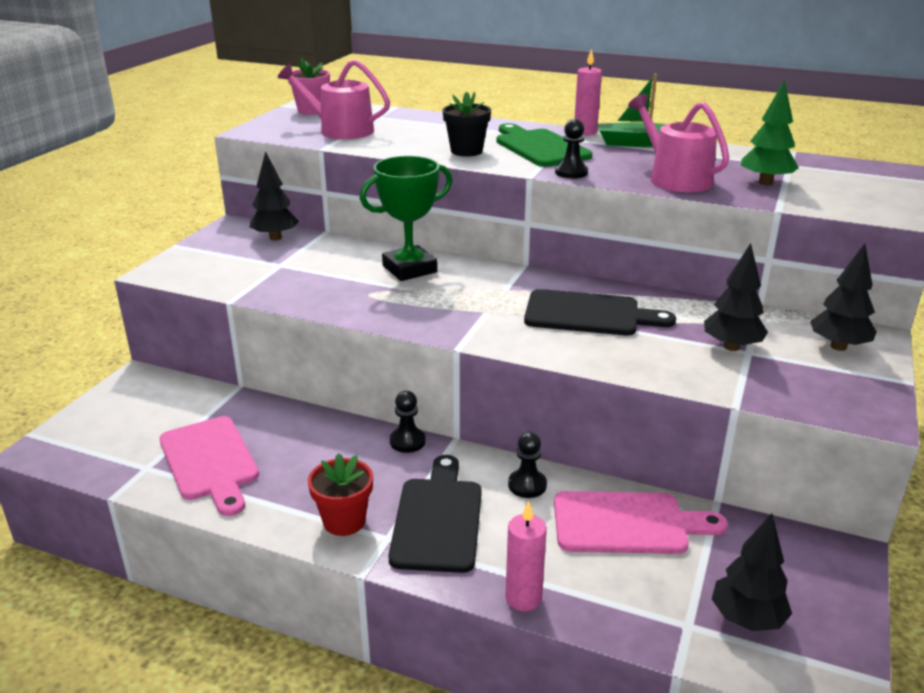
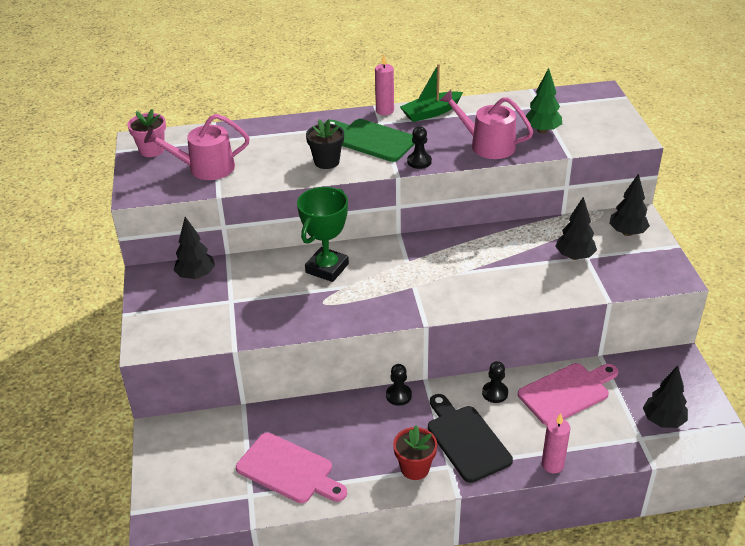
camera: 30 degrees left, 10 degrees up
black cutting board [524,289,676,335] -> none

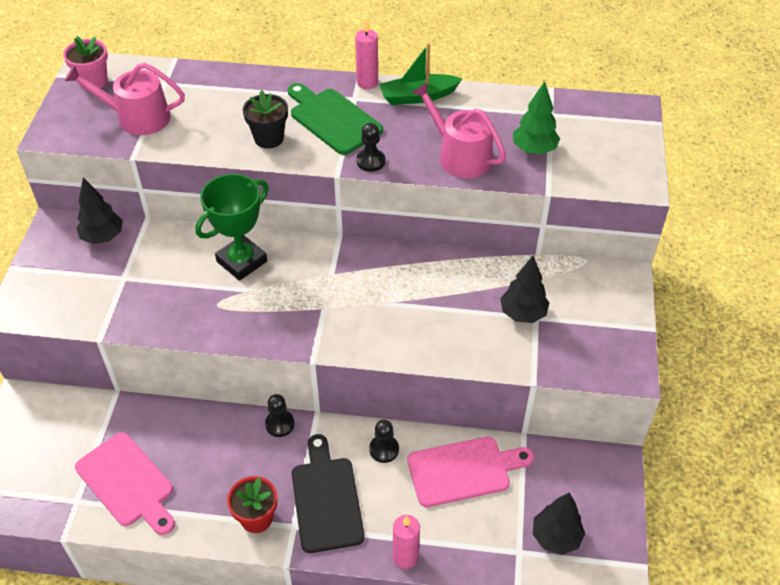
camera: 15 degrees right, 10 degrees up
black tree [609,173,650,236] -> none

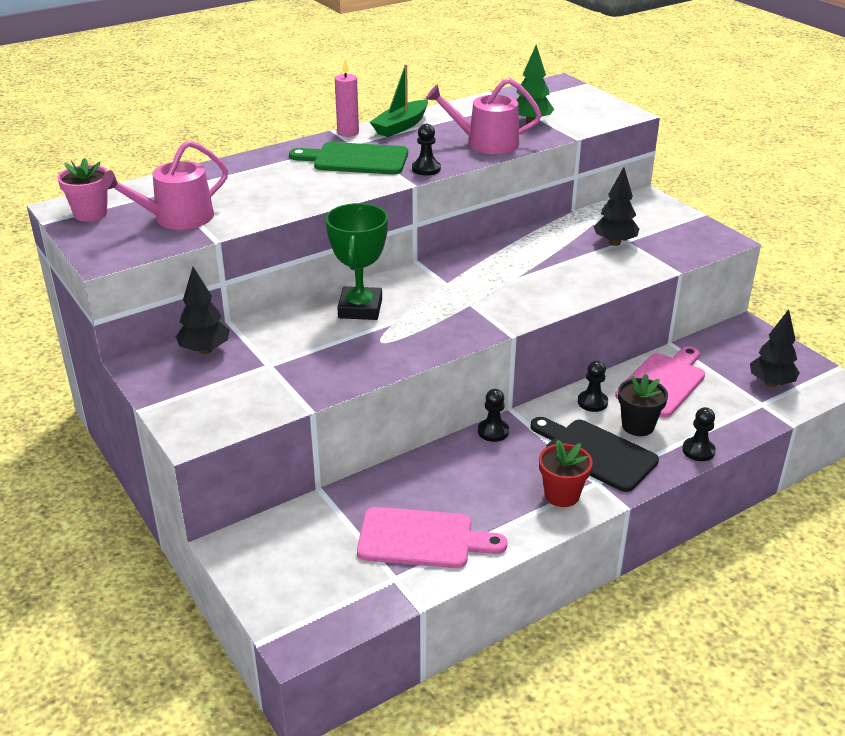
camera: 40 degrees left, 15 degrees down
black flower pot [243,90,288,148] -> black flower pot moved to [618,374,668,436]
pink candle [393,515,420,569] -> black pawn [682,407,716,461]

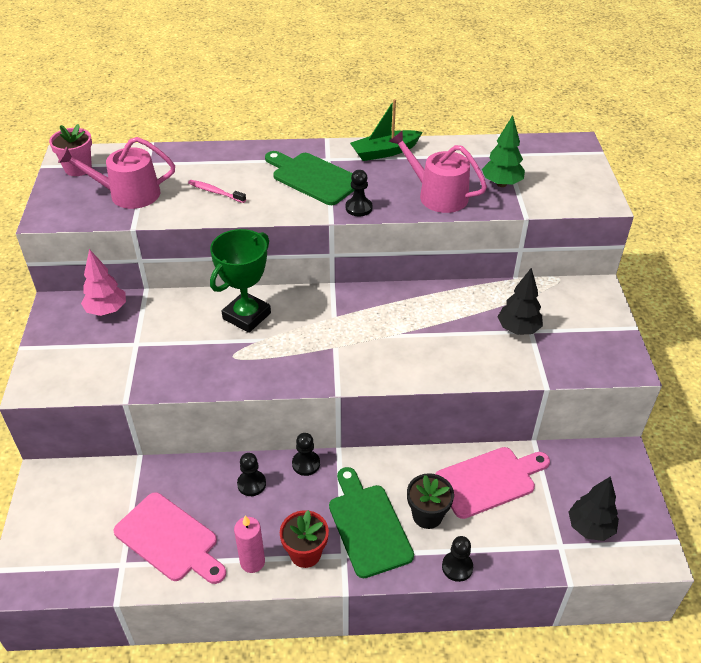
camera: 30 degrees right, 10 degrees up
black tree [176,267,230,354] -> pink tree [81,249,126,316]
pink candle [335,60,359,137] -> pink candle moved to [234,516,265,573]
black cutting board [530,417,659,492] -> green cutting board [329,467,414,578]
black pawn [578,361,608,412] -> black pawn moved to [237,453,266,496]
none -> pink toothbrush [188,180,246,203]

